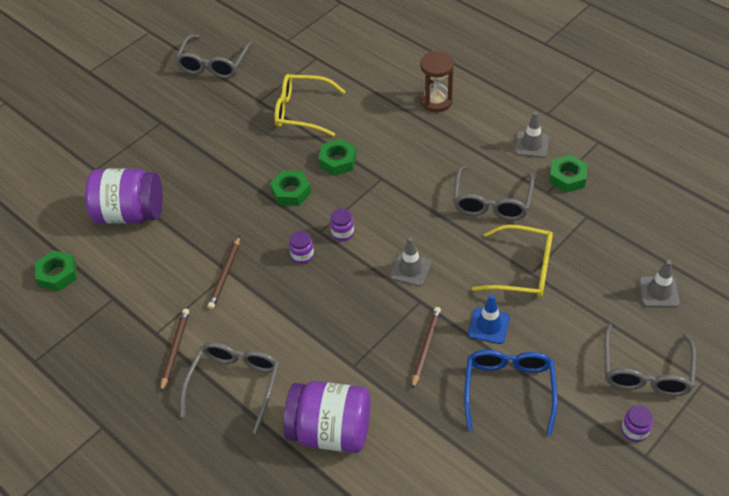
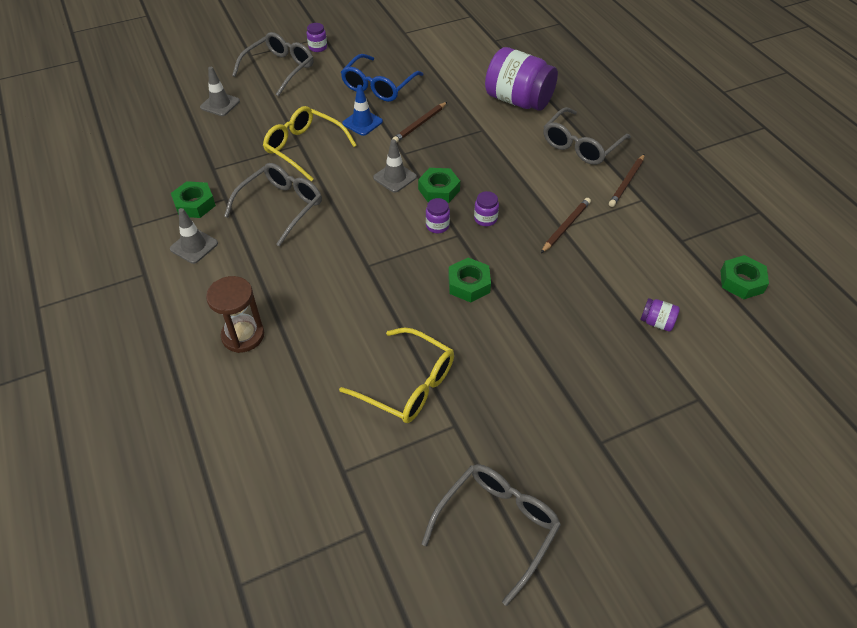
camera: 160 degrees left, 0 degrees up
purple jar [85,169,163,224] -> purple jar [640,298,680,331], size x0.42
green nut [318,139,356,176] -> green nut moved to [418,168,460,203]

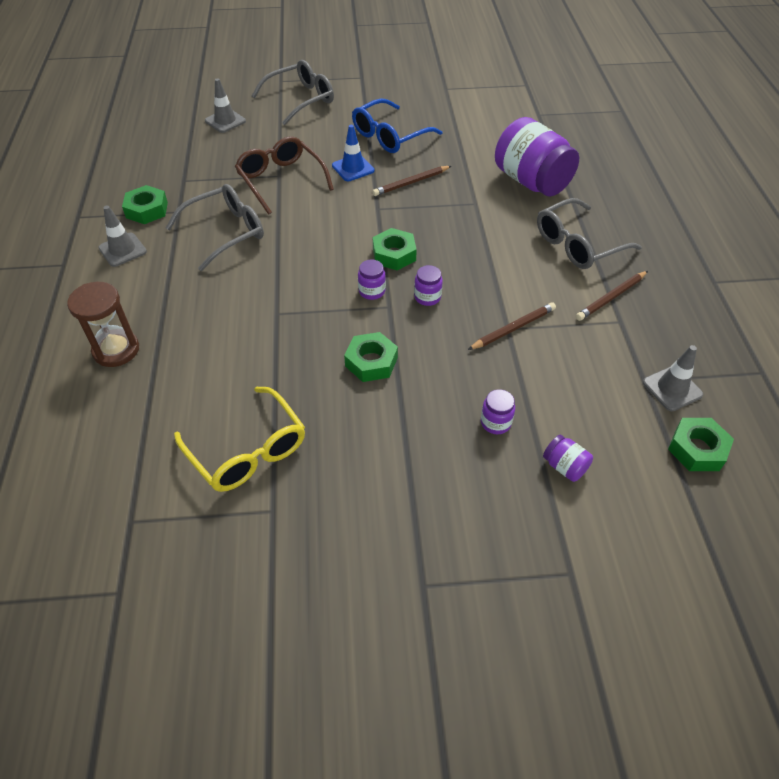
camera: 20 degrees right, 0 degrees up
yellow glasses [263,106,357,181] -> brown glasses [235,136,334,215]
purple jar [307,23,327,52] -> purple jar moved to [481,389,515,434]
grey traffic cone [373,139,417,193] -> grey traffic cone moved to [643,345,703,411]
grey glasses [421,464,561,606] -> none

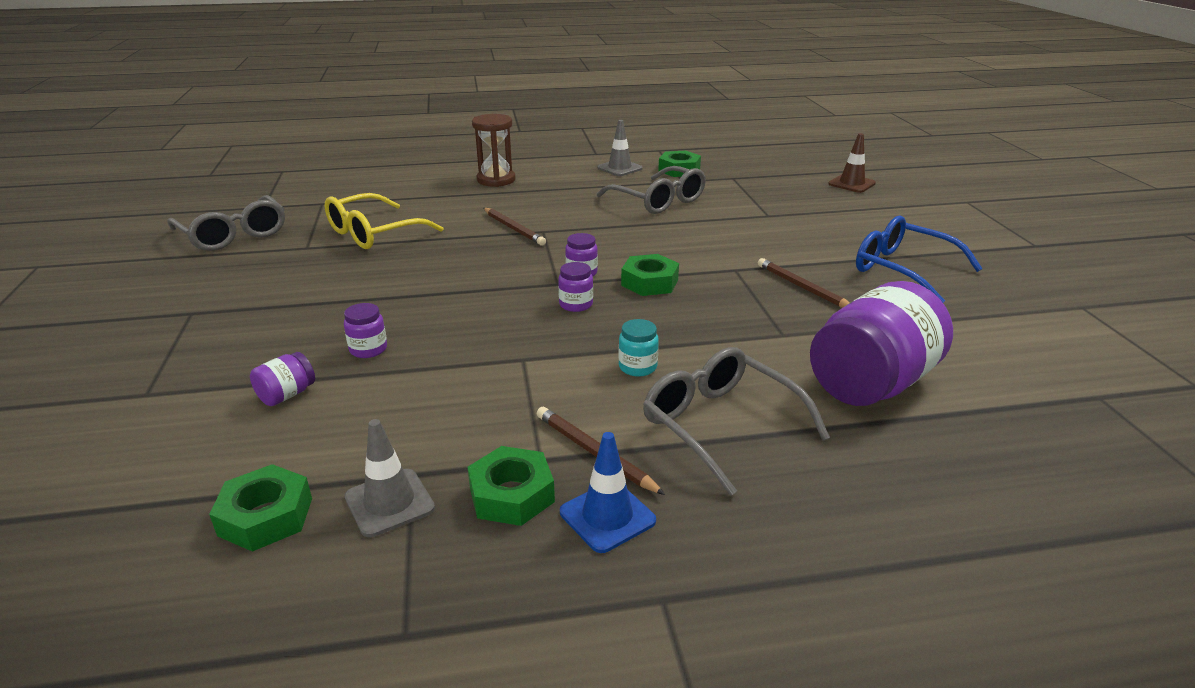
camera: 85 degrees right, 20 degrees down
grey traffic cone [205,78,246,133] -> brown traffic cone [828,133,876,193]
brown glasses [235,136,334,215] -> none
grey glasses [252,60,334,125] -> grey glasses moved to [167,195,285,251]
blue traffic cone [332,125,375,181] -> blue traffic cone moved to [560,432,656,553]
green nut [344,332,398,382] -> green nut moved to [468,446,555,526]
brown pencil [468,302,556,350] -> brown pencil moved to [484,208,546,245]
none -> turquoise jar [618,319,659,377]

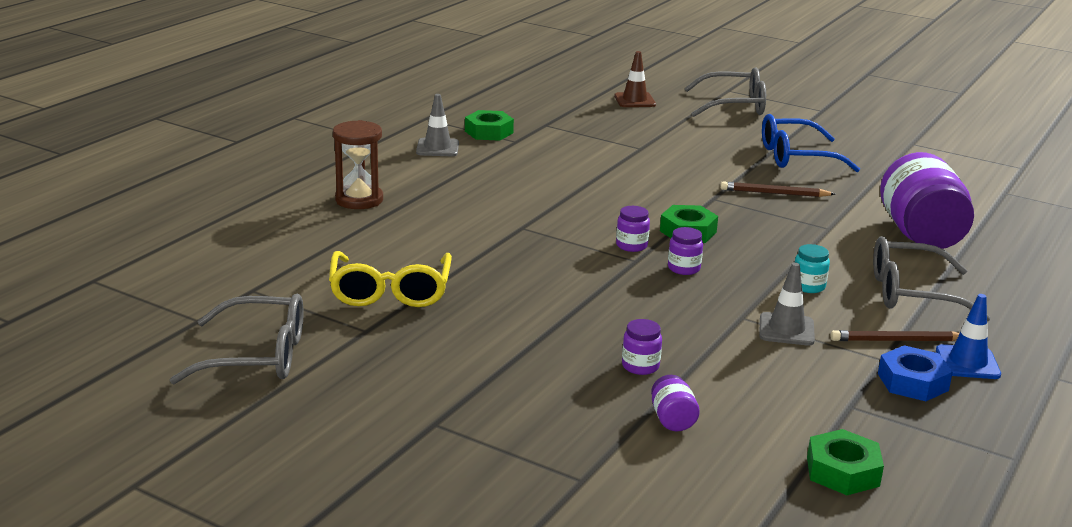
camera: 50 degrees left, 5 degrees down
grey traffic cone [345,419,435,537] -> grey traffic cone moved to [759,263,815,346]
green nut [468,446,555,526] -> blue nut [878,345,953,401]
brown pencil [484,208,546,245] -> none
grey glasses [597,166,706,214] -> grey glasses moved to [684,67,766,117]

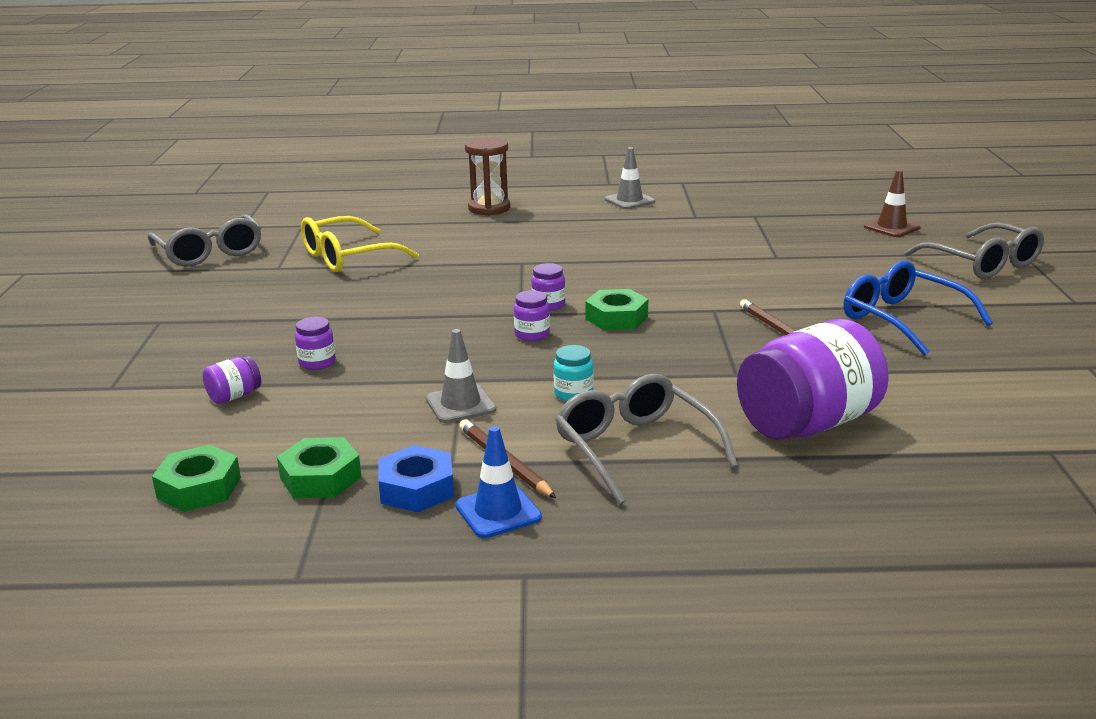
camera: 60 degrees right, 0 degrees up
green nut [465,110,514,141] -> green nut moved to [277,437,362,498]

